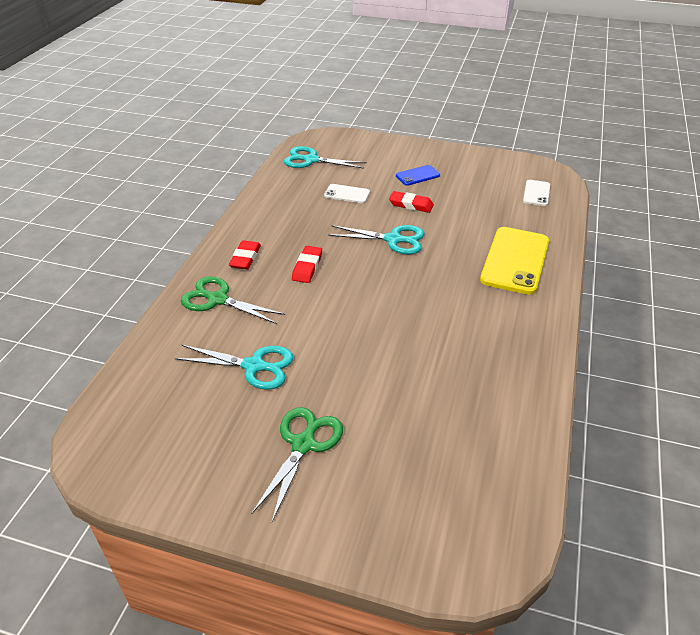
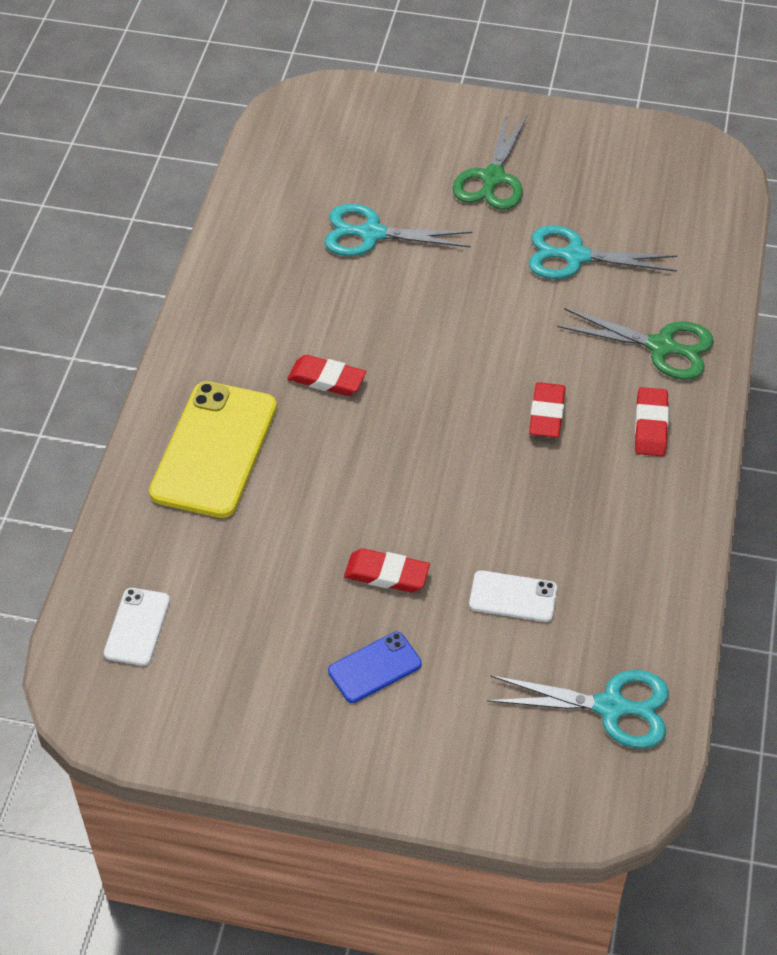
camera: 175 degrees right, 10 degrees up
turquoise scissors [328,225,425,255] -> turquoise scissors moved to [324,204,472,256]
none -> red eraser [287,355,366,396]

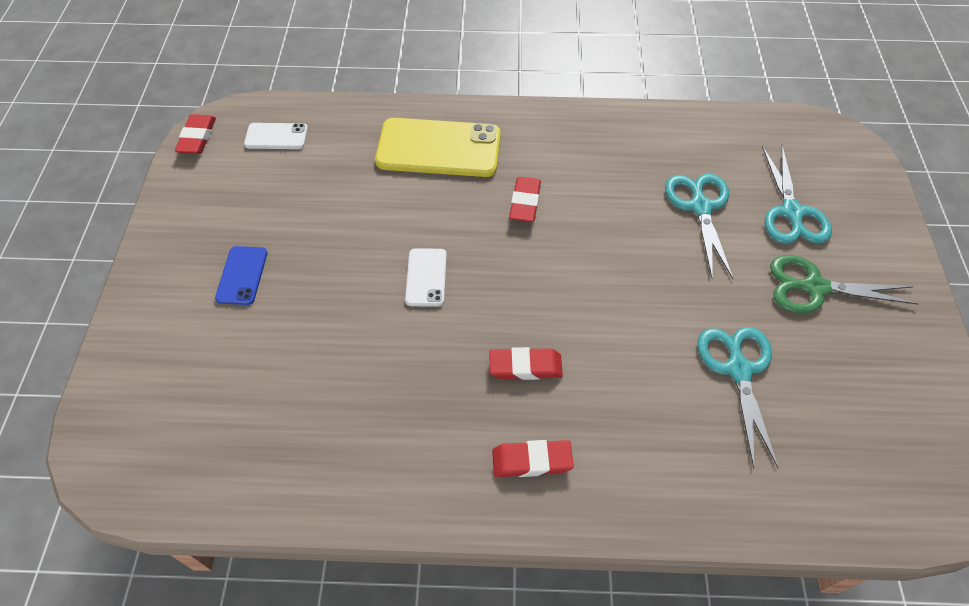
camera: 80 degrees right, 5 degrees up
blue phone [328,632,422,703] -> blue phone turned 45 degrees clockwise [215,246,268,305]
red eraser [344,548,430,592] -> red eraser moved to [175,114,216,154]
white phone [469,570,557,622] -> white phone moved to [405,248,447,307]
turquoise scissors [487,670,669,748] -> turquoise scissors moved to [762,146,832,244]
green scissors [557,308,714,380] -> none

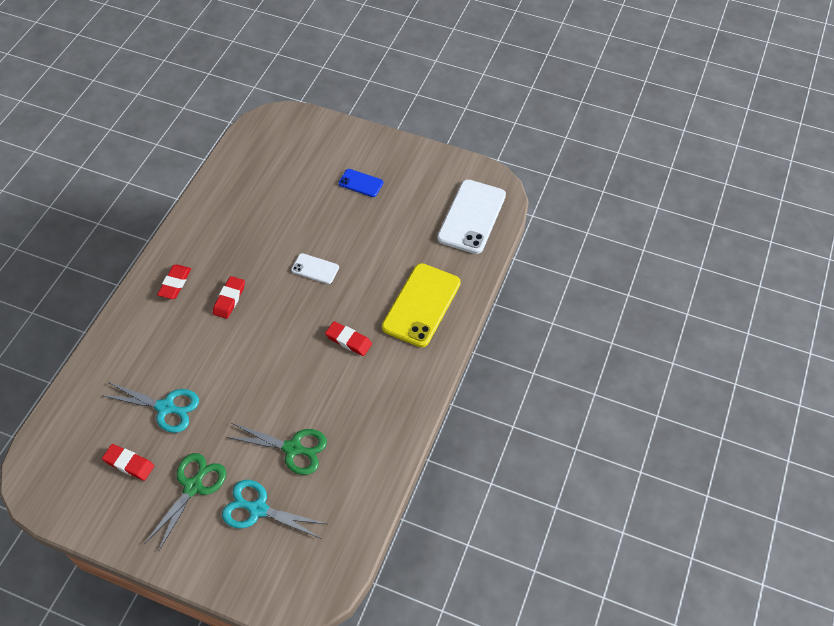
camera: 110 degrees right, 0 degrees up
red eraser [175,114,216,154] -> red eraser moved to [102,444,154,481]
white phone [244,123,308,149] -> white phone [437,180,506,254], size x1.99
turquoise scissors [665,174,733,279] -> green scissors [226,423,327,475]

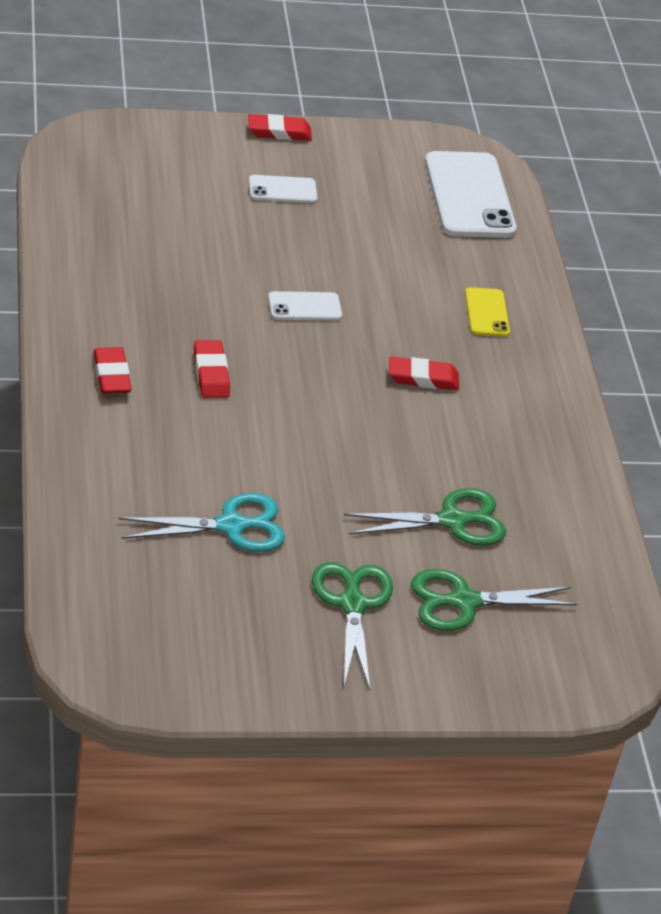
camera: 35 degrees left, 15 degrees down
red eraser [102,444,154,481] -> red eraser moved to [248,114,312,141]
turquoise scissors [222,480,327,539] -> green scissors [411,569,577,631]
blue phone [339,169,383,197] -> white phone [249,175,317,203]
yellow phone [382,263,461,347] -> yellow phone [465,287,510,337], size x0.50

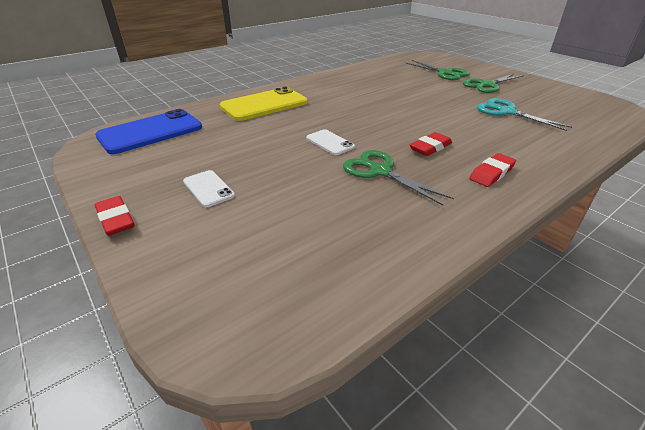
camera: 115 degrees left, 5 degrees down
green scissors [344,488,506,546] -> green scissors moved to [343,150,454,206]
red eraser [389,357,459,390] -> none
white phone [425,151,517,238] -> blue phone [95,109,202,154]
yellow phone [465,287,510,337] -> yellow phone [220,87,307,121], size x1.99

